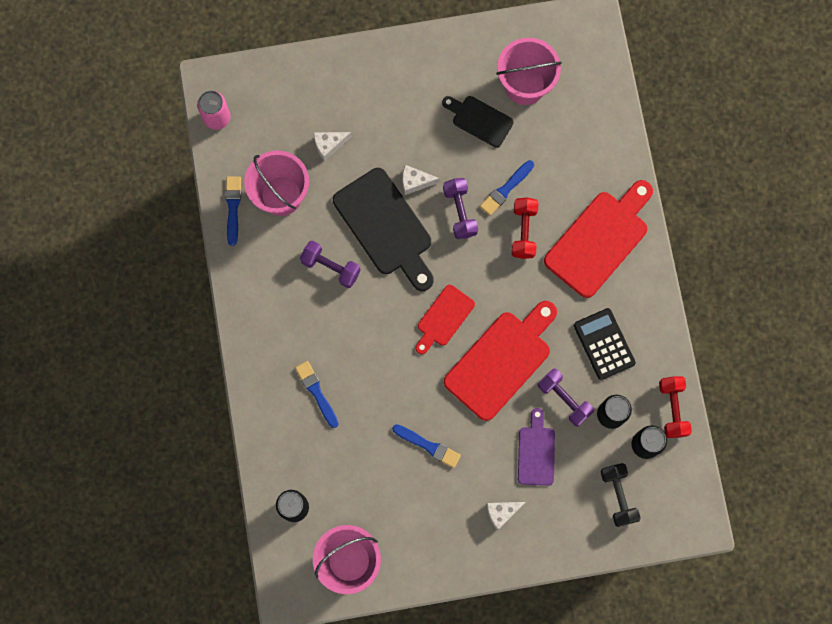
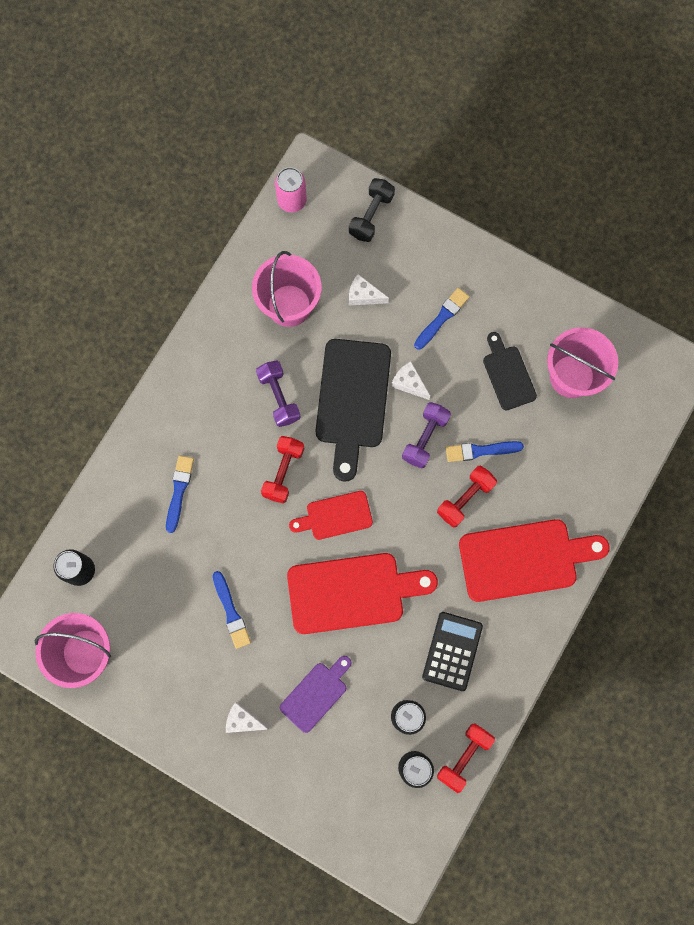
camera: 40 degrees right, 0 degrees up
blue brush [225,177,241,246] -> blue brush moved to [414,288,469,350]
purple dumbbell [538,368,594,427] -> none
black dumbbell [601,463,641,527] -> black dumbbell moved to [349,178,395,242]
none -> red dumbbell [261,436,304,503]

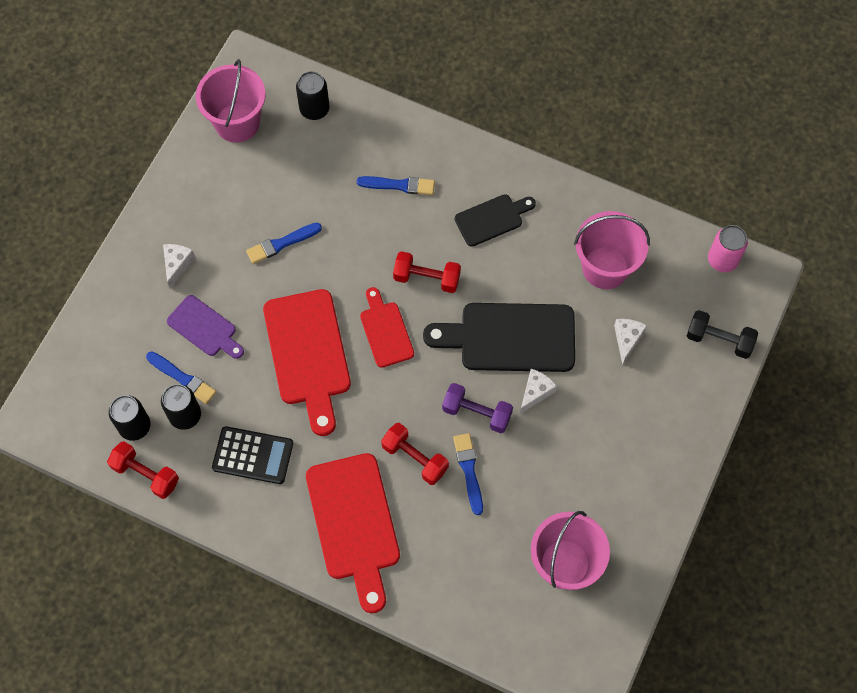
camera: 85 degrees right, 10 degrees down
purple dumbbell [256,361,301,427] -> none
blue brush [414,288,469,350] -> blue brush moved to [146,351,216,404]
black cutting board [483,332,537,410] -> black cutting board moved to [455,194,536,247]

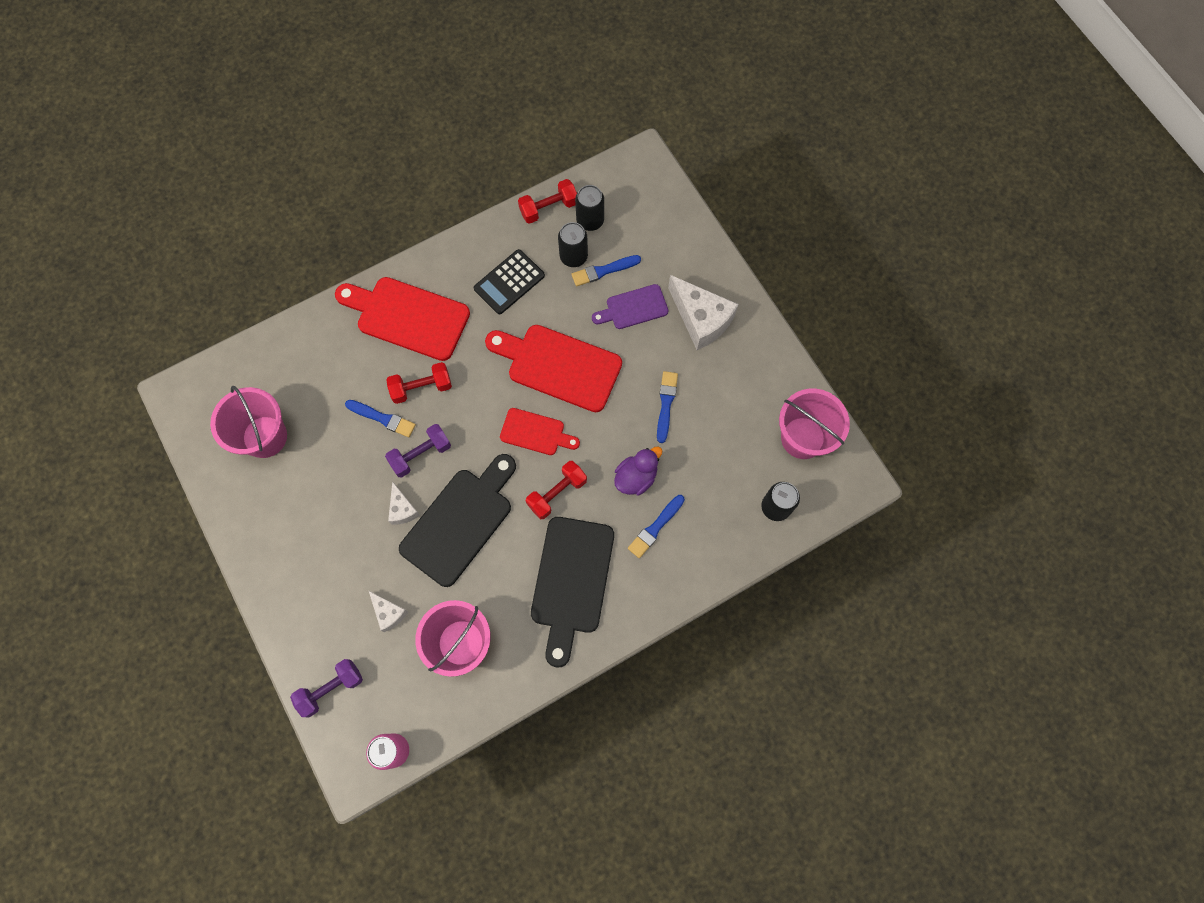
camera: 125 degrees right, 5 degrees up
white cheese [163,244,195,289] -> white cheese [668,275,739,350], size x1.91
black cutting board [455,194,536,247] -> black cutting board [531,517,614,667], size x1.78
black dumbbell [687,310,758,359] -> purple dumbbell [290,659,363,717]
none -> purple duck [614,447,662,495]

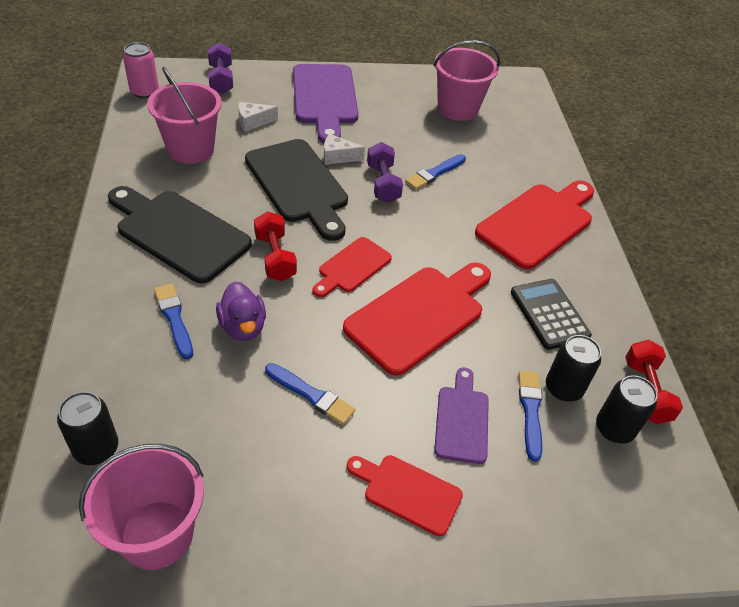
camera: 110 degrees right, 25 degrees down
red dumbbell [386,362,452,404] -> none
white cheese [668,275,739,350] -> red cutting board [347,455,463,536]
none -> purple cutting board [293,64,359,143]

